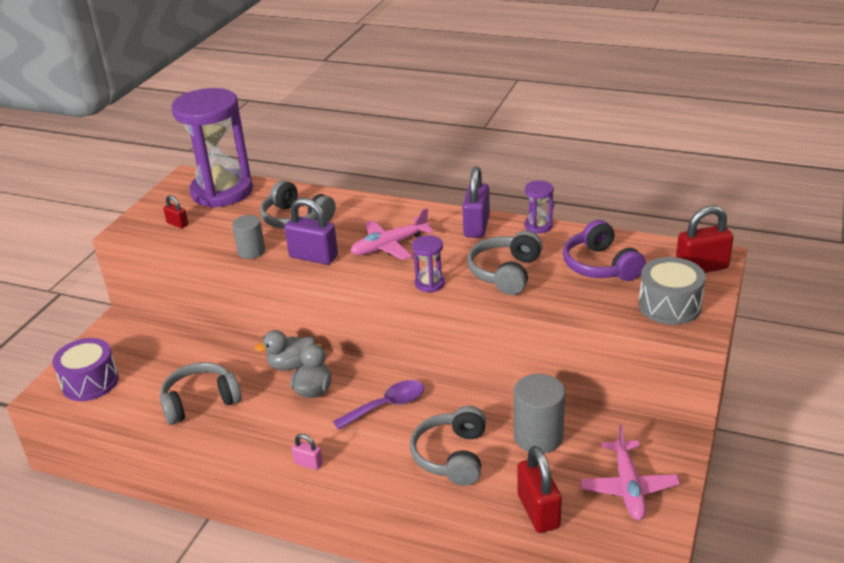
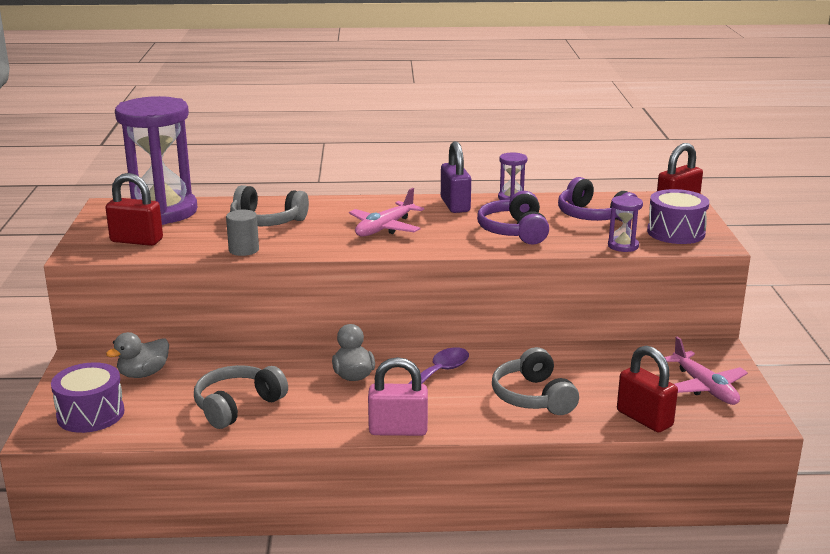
camera: 25 degrees left, 10 degrees down
red padlock [163,195,188,228] -> red padlock [106,173,163,246], size x1.92
grey duck [255,330,315,371] -> grey duck moved to [106,332,169,378]
purple padlock [284,198,338,265] -> none
pink padlock [292,434,323,470] -> pink padlock [368,357,428,436], size x1.92
purple hourglass [412,235,445,292] -> purple hourglass moved to [608,195,643,252]
grey headphones [467,230,543,295] -> purple headphones [477,191,549,245]
grey cylinder [514,374,565,453] -> none
grey drum [638,257,706,325] -> purple drum [647,189,709,244]

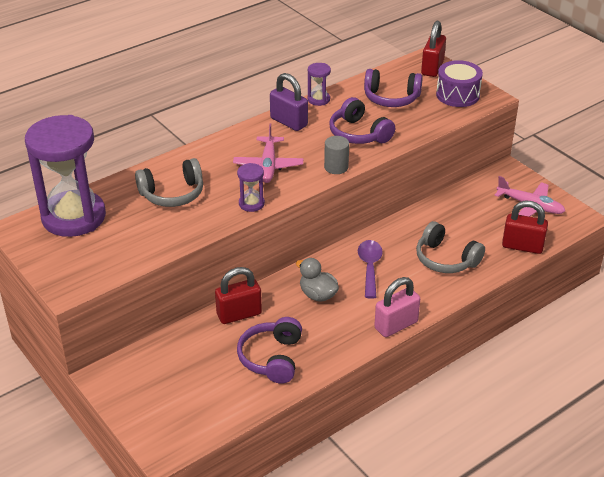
camera: 35 degrees left, 15 degrees up
purple drum [51,362,124,433] -> none
red padlock [106,173,163,246] -> red padlock moved to [215,267,262,324]
grey duck [106,332,169,378] -> none
grey headphones [194,365,288,429] -> purple headphones [237,317,302,384]
grey cylinder [226,210,259,256] -> grey cylinder moved to [324,136,349,174]
purple hourglass [608,195,643,252] -> purple hourglass moved to [237,163,265,212]

